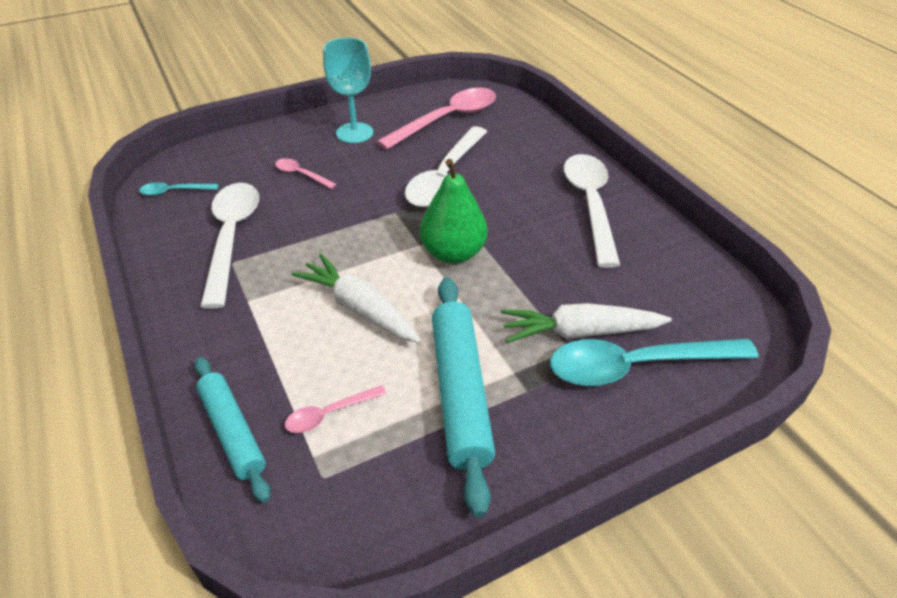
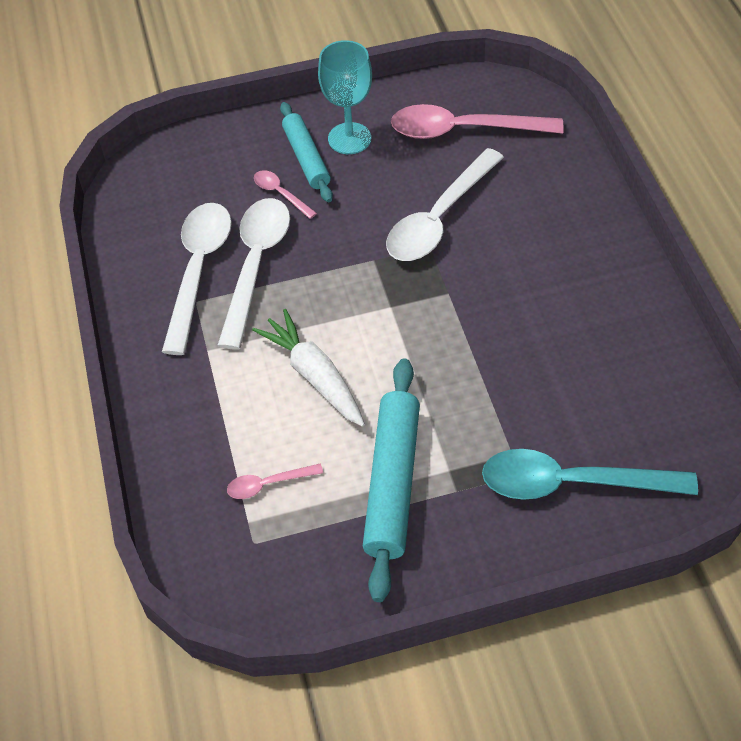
camera: 15 degrees right, 10 degrees up
turquoise spoon [139,182,218,196] -> none
turquoise rolling pin [195,357,270,503] -> turquoise rolling pin moved to [280,102,333,202]
pink spoon [377,88,496,150] -> pink spoon turned 150 degrees counterclockwise [391,104,564,139]
green pear [420,159,487,264] -> none
white carrot [501,303,672,343] -> none
white spoon [564,154,620,268] -> white spoon moved to [217,198,290,350]

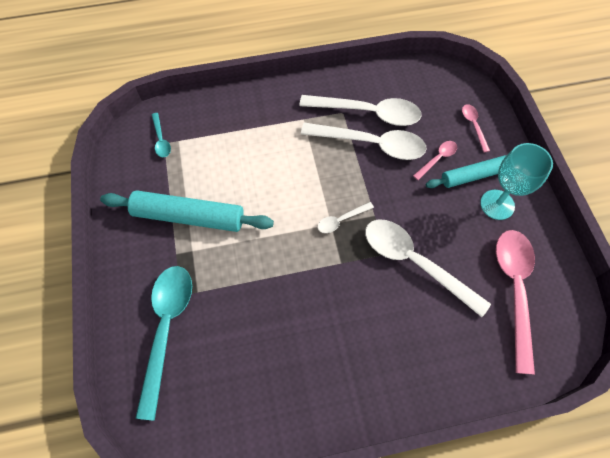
camera: 90 degrees right, 10 degrees up
pink spoon [227,463,323,499] -> pink spoon moved to [462,104,490,152]
white carrot [252,309,365,427] -> none
none -> turquoise spoon [152,113,171,157]
none -> white spoon [317,202,374,233]

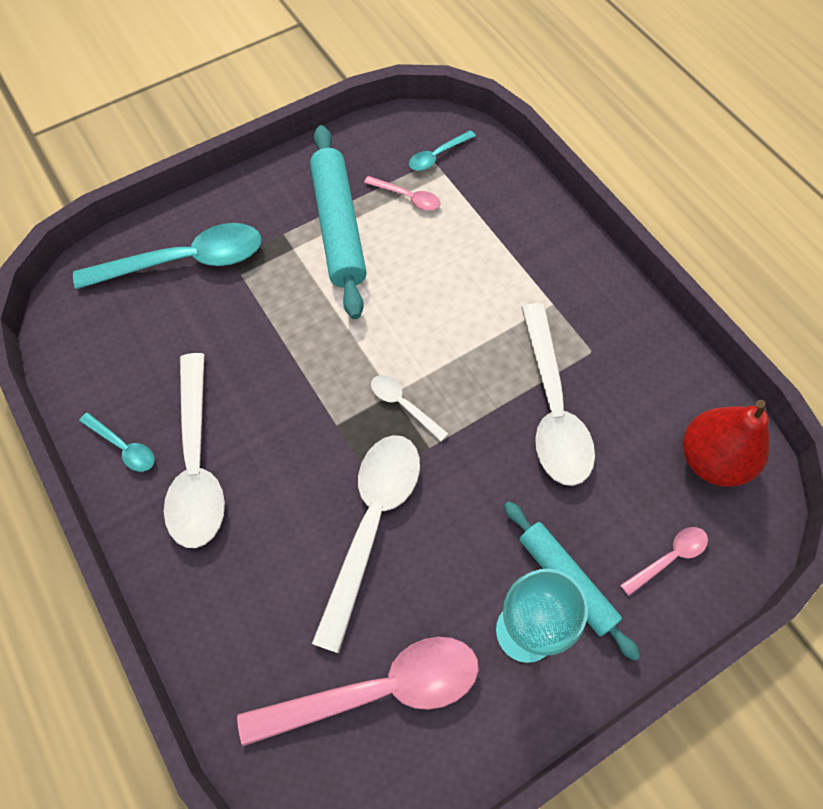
camera: 70 degrees right, 0 degrees up
white spoon [299,95,422,126] -> white spoon moved to [164,353,225,548]
pink spoon [413,141,457,180] -> pink spoon moved to [364,176,440,211]
none -> turquoise spoon [79,412,155,472]
none -> red pear [683,400,769,487]

